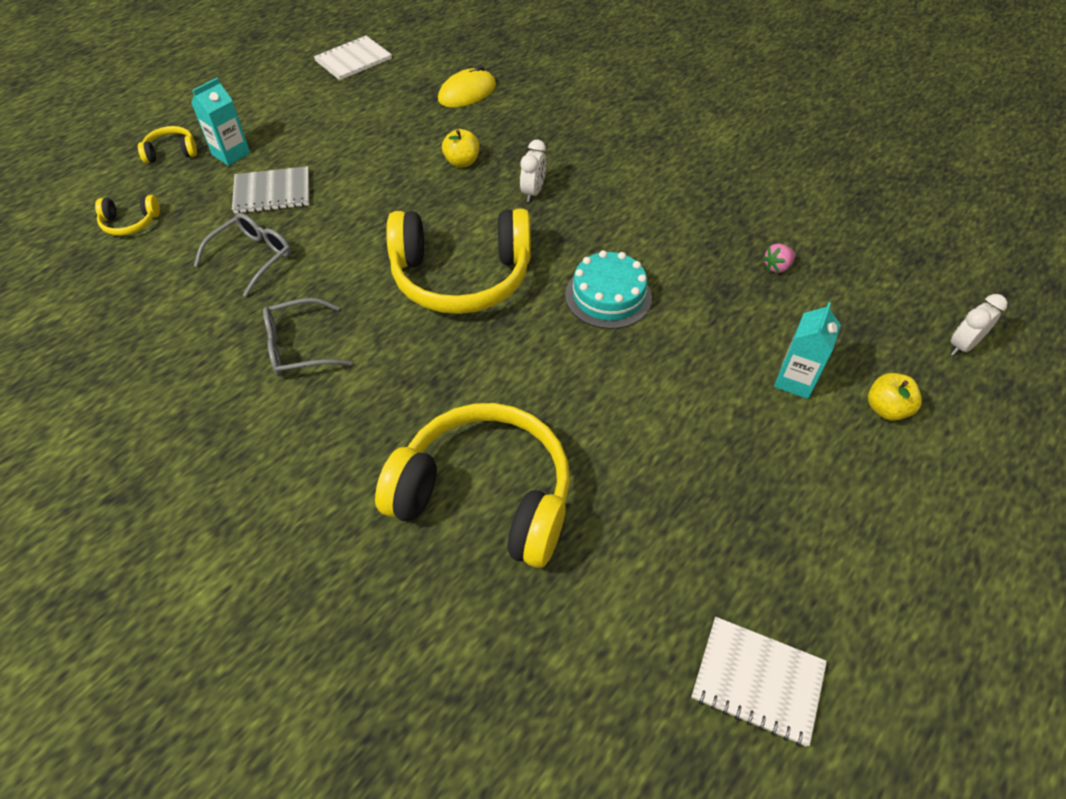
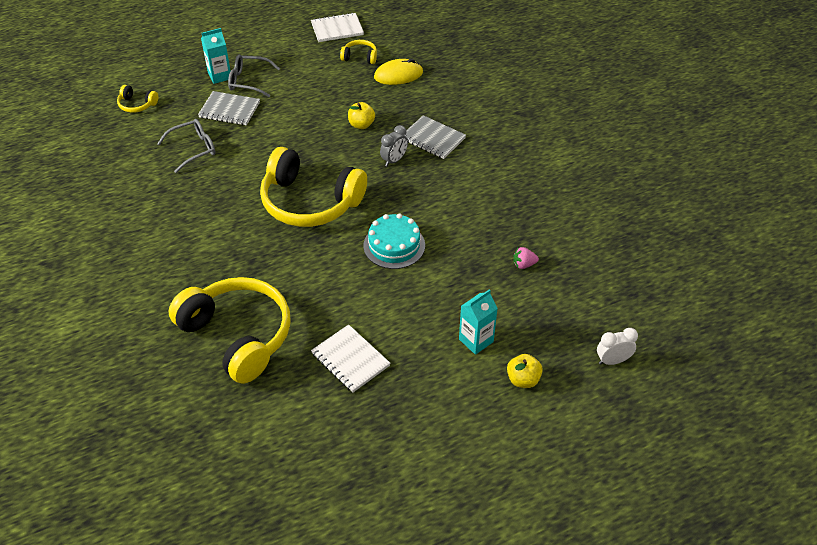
camera: 25 degrees right, 5 degrees down
yellow headphones [138,126,197,163] -> yellow headphones moved to [340,40,377,64]
grey glasses [263,298,352,376] -> grey glasses moved to [228,54,280,97]
white clock [520,139,546,202] -> grey clock [380,125,408,167]
white notebook [692,617,827,747] -> white notebook moved to [311,324,390,393]
none -> grey notebook [405,115,466,159]

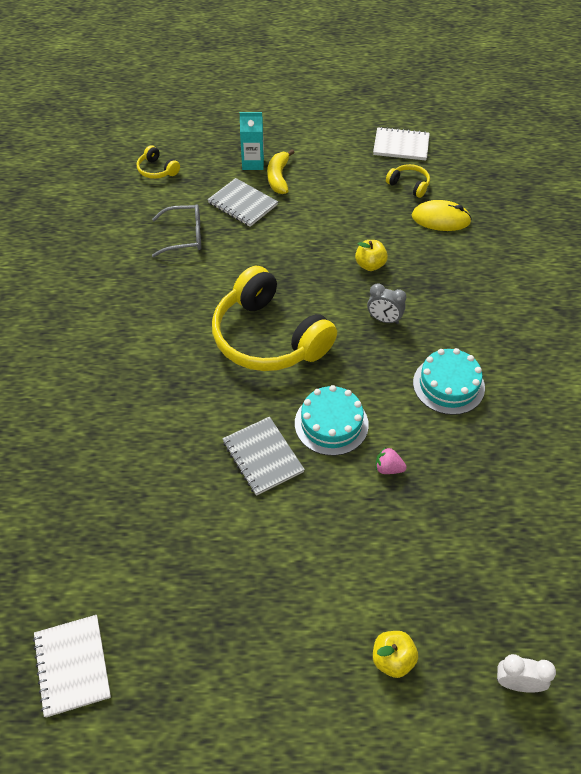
camera: 25 degrees right, 5 degrees up
yellow headphones [168,277,291,384] -> none
grey glasses [228,54,280,97] -> yellow banana [267,149,295,194]
white notebook [311,324,390,393] -> white notebook moved to [33,615,111,717]
grey clock [380,125,408,167] -> grey clock turned 45 degrees clockwise [367,283,407,324]
grey notebook [405,115,466,159] -> grey notebook moved to [222,417,305,496]
turquoise carton [459,289,498,355] -> none
pink strawberry [514,247,539,269] -> pink strawberry moved to [376,447,407,474]
none -> turquoise cake [413,348,485,415]

